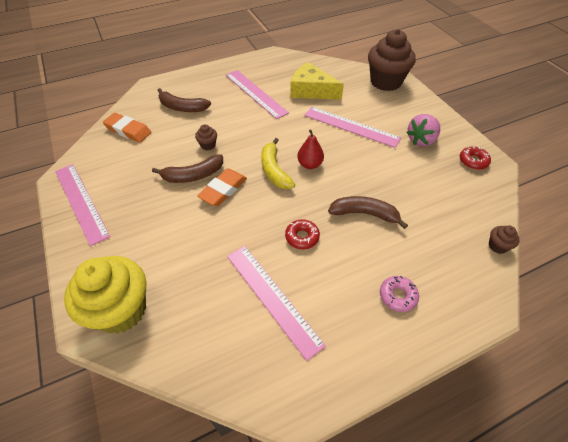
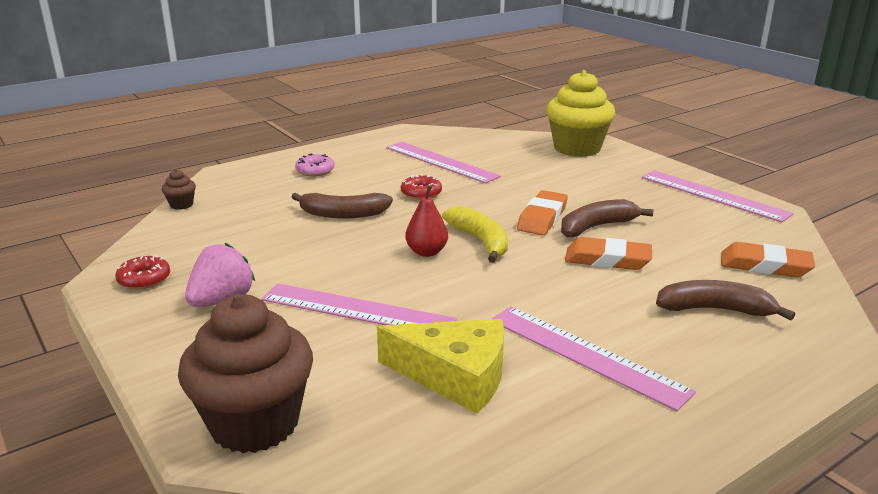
camera: 170 degrees right, 25 degrees down
brown cupcake [195,124,217,150] -> orange eraser [565,237,652,270]

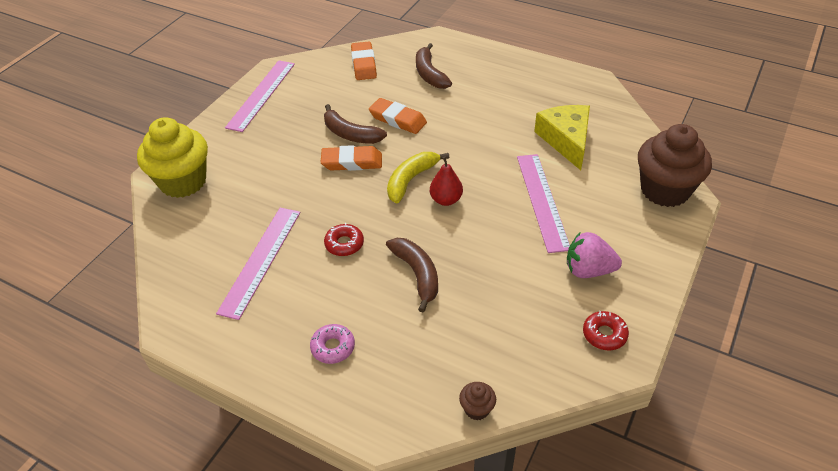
camera: 115 degrees left, 20 degrees up
pink ruler [491,306,696,411] -> none
orange eraser [565,237,652,270] -> orange eraser turned 45 degrees counterclockwise [369,98,427,134]

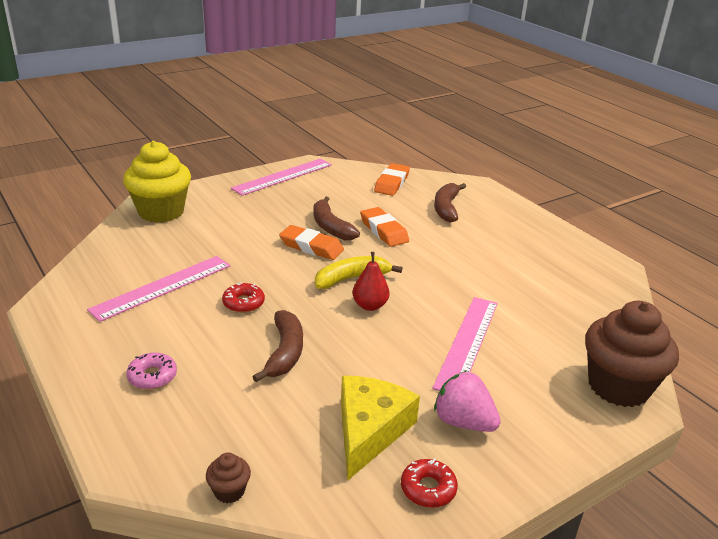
camera: 25 degrees right, 15 degrees down
yellow cheese [534,105,590,170] -> yellow cheese moved to [341,376,420,481]

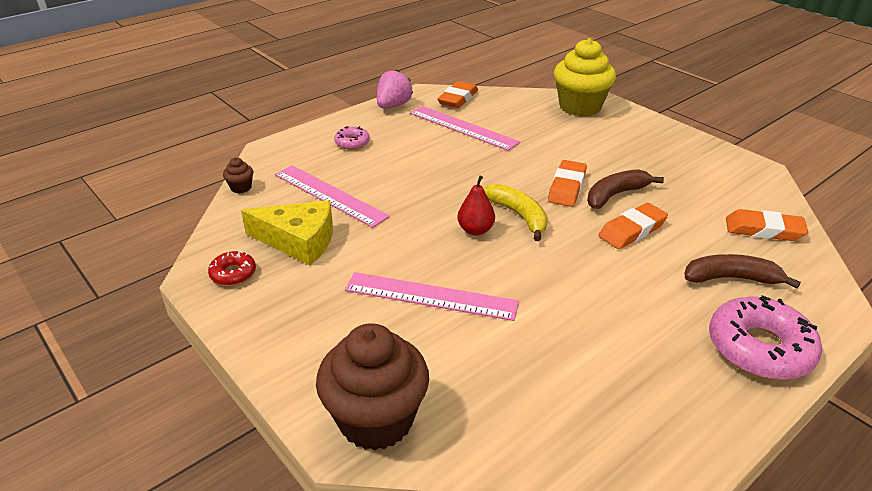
camera: 85 degrees right, 5 degrees up
red donut [222,282,265,313] -> none
pink ruler [231,158,332,196] -> pink ruler moved to [275,165,390,228]
brown banana [252,310,303,382] -> none
pink strawberry [434,371,501,432] -> pink strawberry moved to [377,69,413,108]
none -> orange eraser [437,81,478,108]
none -> pink donut [709,295,822,380]

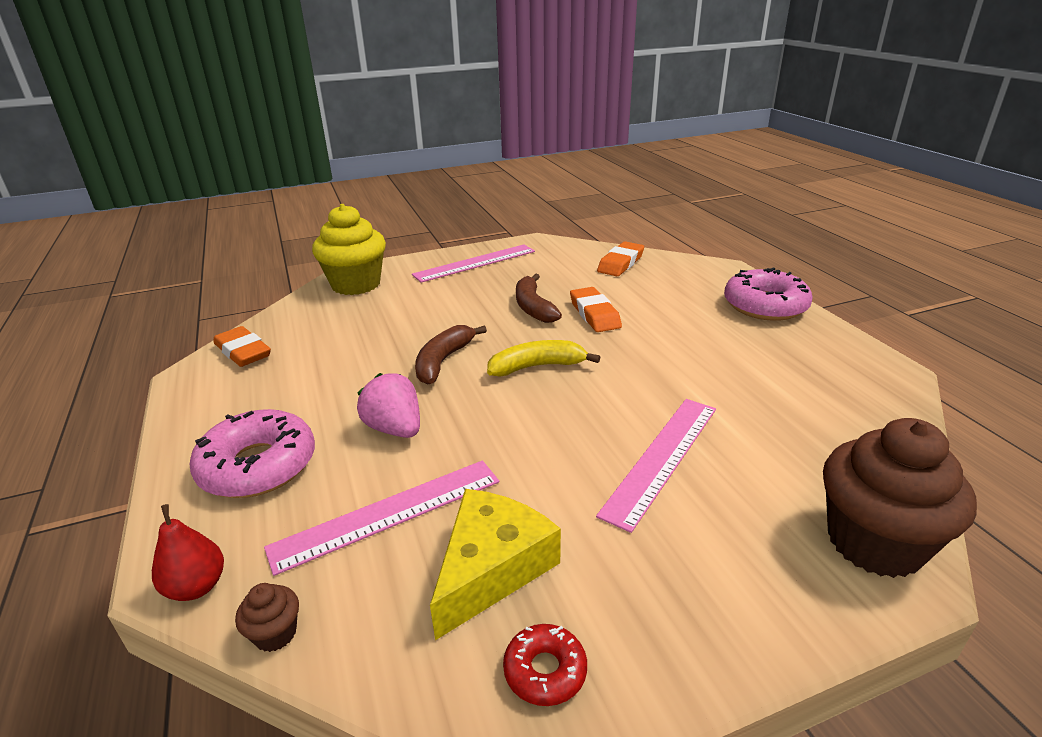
camera: 70 degrees left, 5 degrees down
pink donut [334,126,370,150] -> pink donut [190,409,315,498], size x1.97
pink strawberry [377,69,413,108] -> pink strawberry moved to [357,373,420,438]
pink ruler [410,106,520,151] -> pink ruler moved to [412,244,535,283]
red pear [457,176,495,235] -> red pear moved to [152,504,224,601]
orange eraser [548,160,587,207] -> none
brown banana [685,254,801,289] -> brown banana moved to [415,325,487,384]

